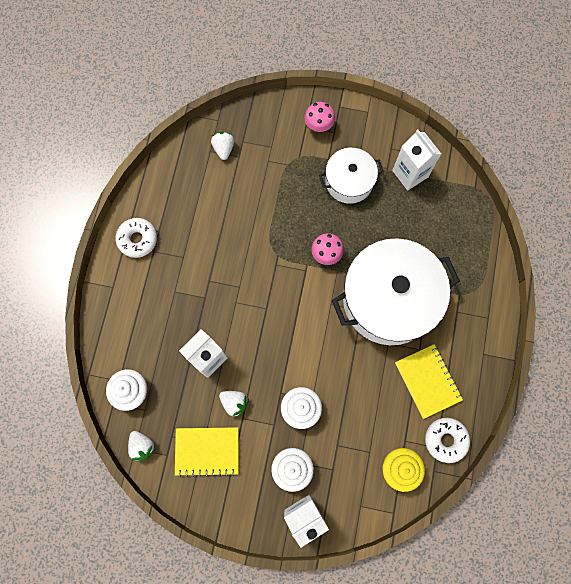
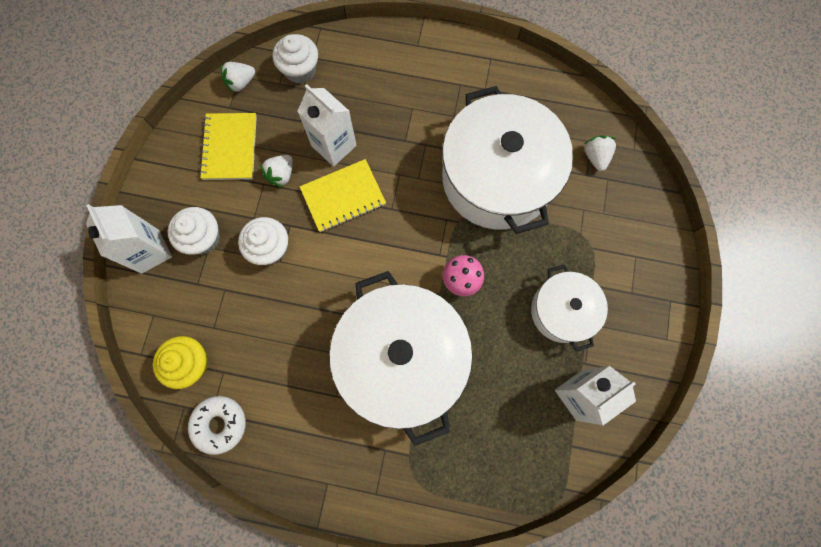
camera: 90 degrees right, 0 degrees up
white donut [116,218,157,258] -> none
white strawberry [211,132,234,160] -> white strawberry turned 90 degrees counterclockwise [584,135,616,171]
pink mushroom [304,102,335,132] -> none
yellow notebook [395,344,463,419] -> yellow notebook moved to [300,159,386,232]
none -> white pot [442,86,573,234]

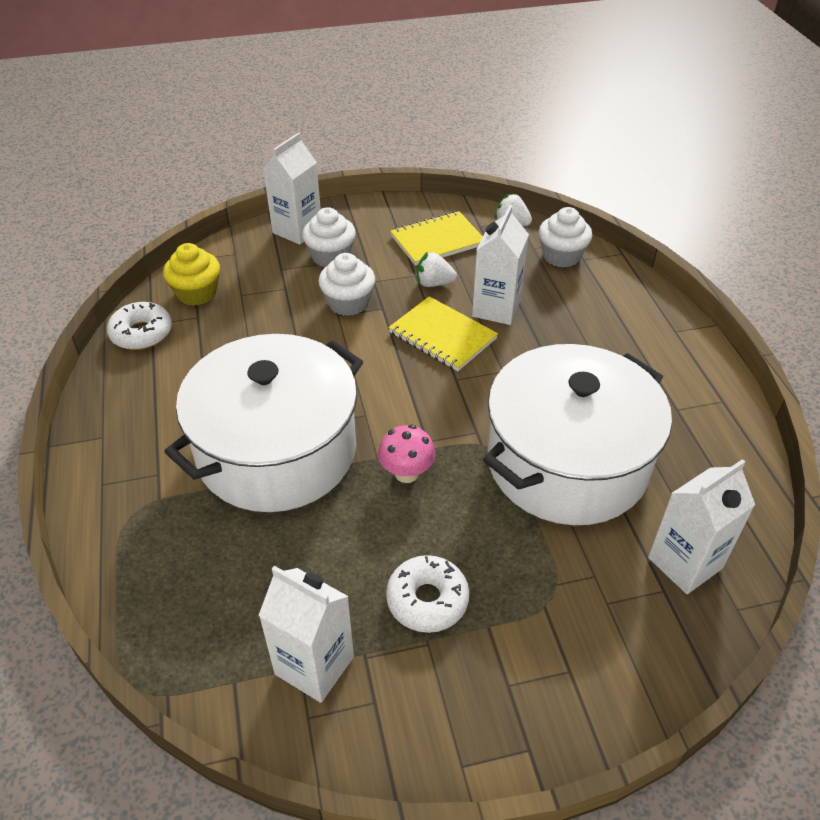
camera: 65 degrees right, 30 degrees down
white pot [531,264,608,351] -> white donut [386,555,470,633]
white strawberry [584,135,616,171] -> white carton [648,459,755,594]

